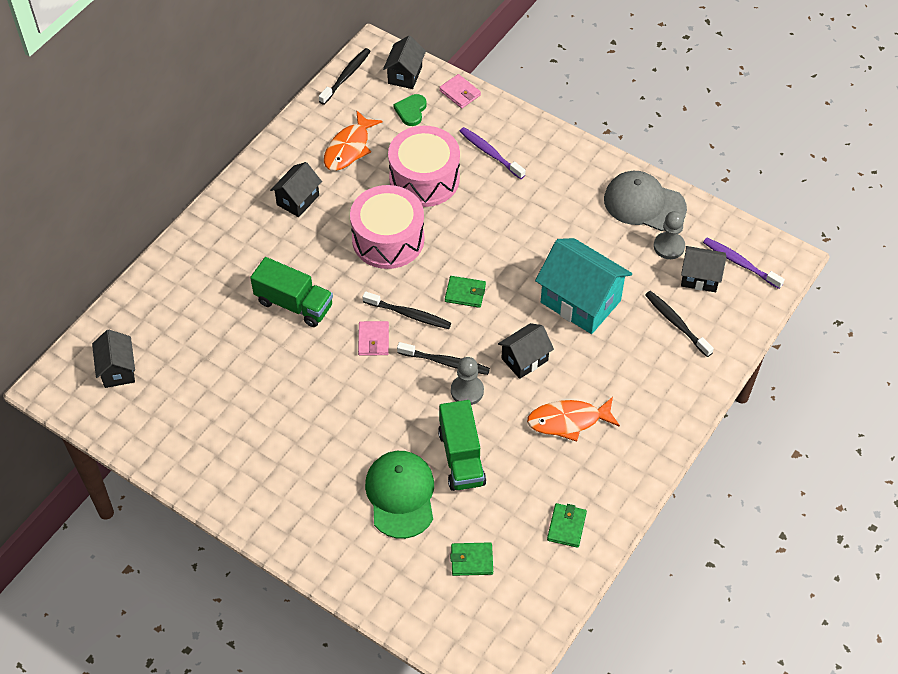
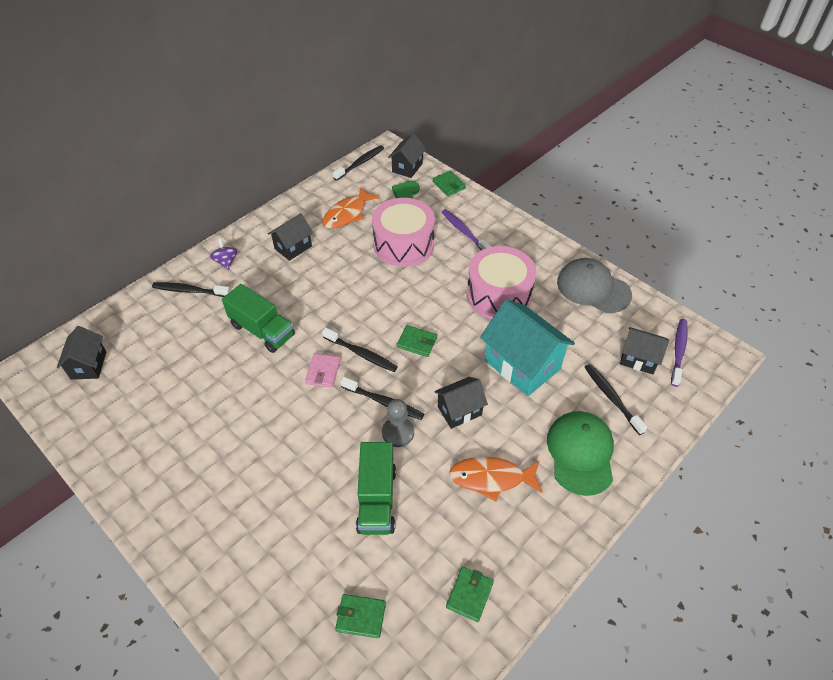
camera: 10 degrees right, 5 degrees down
pink drum [350,185,424,269] -> pink drum moved to [467,246,536,319]
green cap [365,451,434,539] -> green cap moved to [547,411,614,496]
pink wallet [439,74,481,108] -> green wallet [432,171,466,196]
grey pawn [654,211,685,259] -> none
purple toothbrush [703,238,785,289] -> purple toothbrush turned 60 degrees clockwise [671,319,688,387]
none -> black toothbrush [152,282,230,297]
none -> purple spinning top [210,239,238,270]

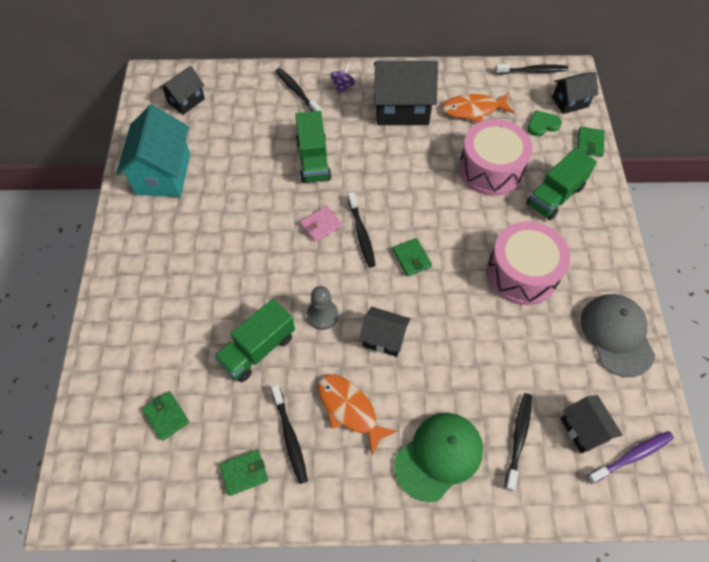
camera: 45 degrees right, 10 degrees up
black house [268,213,313,261] -> black house [374,61,438,125], size x1.76
black toothbrush [341,377,424,420] -> black toothbrush moved to [271,385,308,484]
purple toothbrush [442,209,491,250] -> green truck [526,147,597,220]
turquoise house [480,299,575,396] -> turquoise house moved to [116,105,190,197]

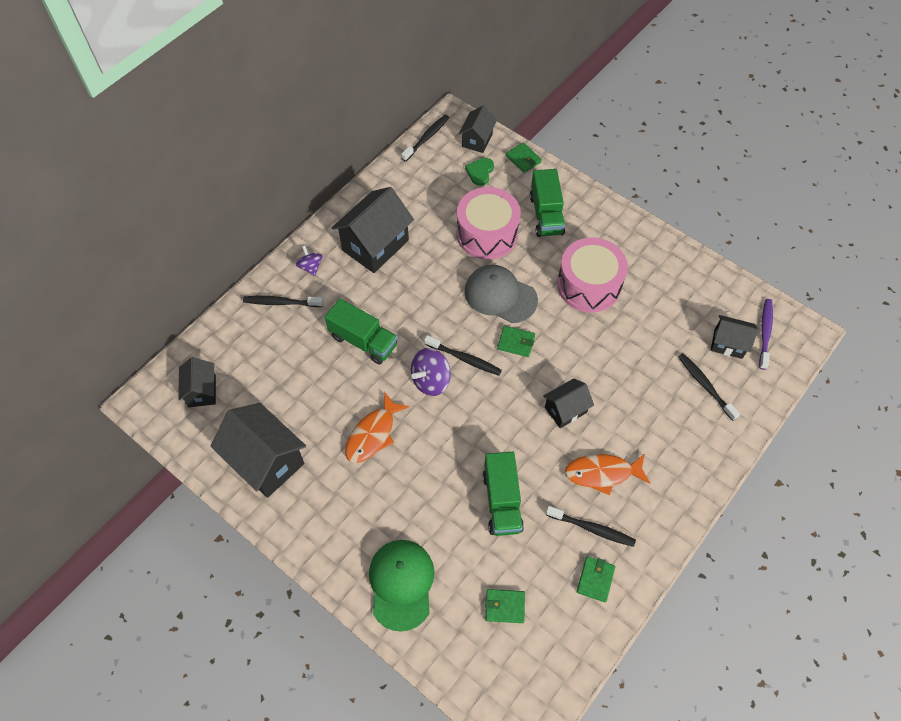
camera: 50 degrees left, 0 degrees up
turquoise house [116,105,190,197] -> black house [211,403,306,498]
pink wallet [300,206,342,242] -> purple spinning top [411,348,451,396]
grey pawn [307,286,338,330] -> none
green cap [394,413,483,502] -> green cap moved to [369,540,434,632]
orange fish [442,93,514,122] -> orange fish moved to [345,391,409,463]
grey cap [581,294,655,377] -> grey cap moved to [465,265,538,323]

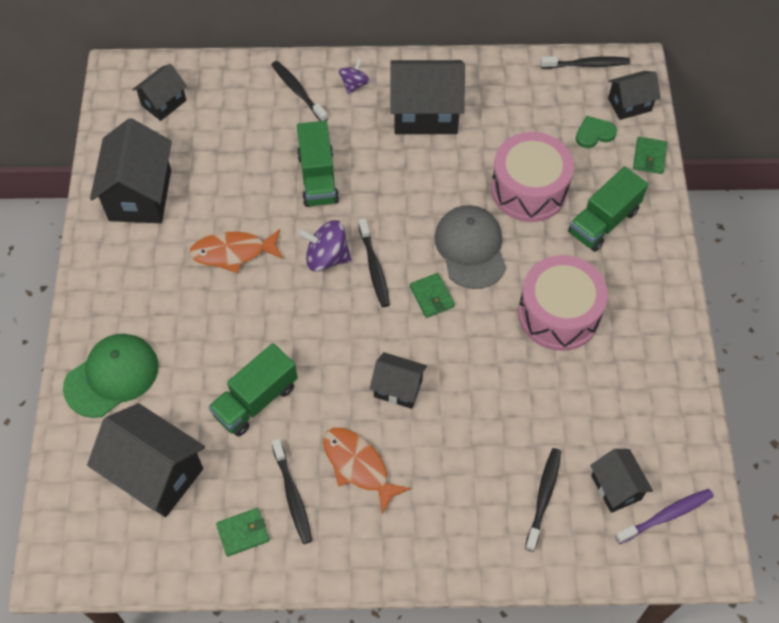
camera: 50 degrees right, 0 degrees up
green wallet [485,589,525,623] -> black house [87,403,205,517]

